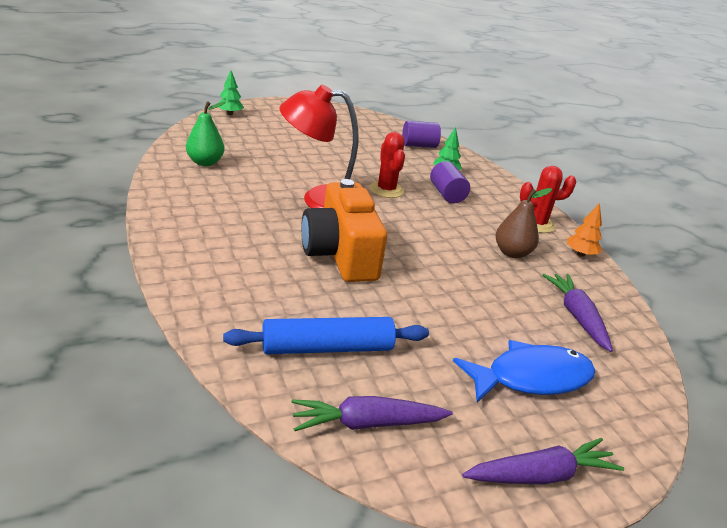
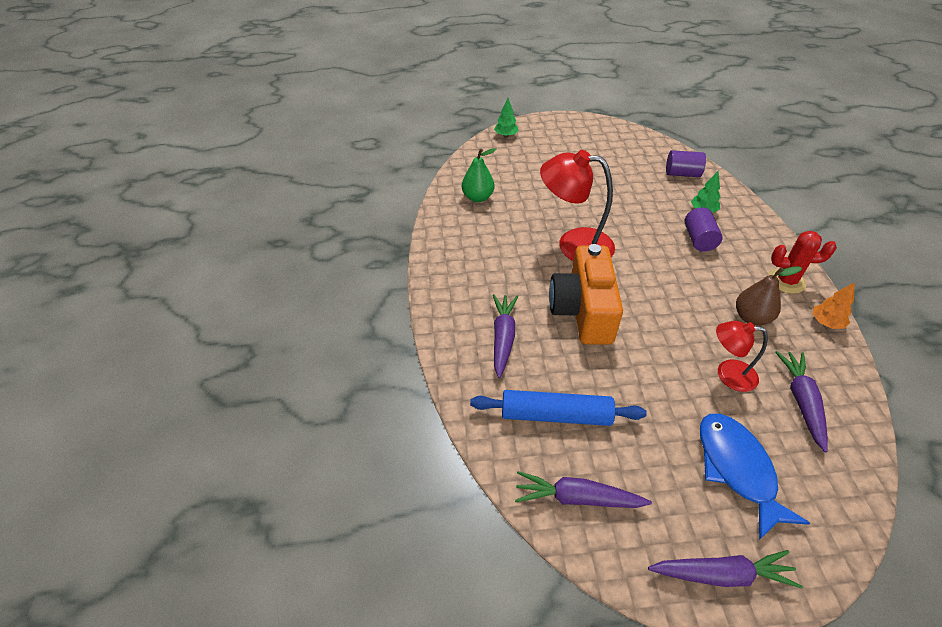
camera: 20 degrees right, 15 degrees up
red cactus [369,132,405,198] -> none
blue fish [453,340,596,403] -> blue fish turned 105 degrees counterclockwise [700,414,810,540]
none -> purple carrot [493,294,518,378]
none -> red lamp [716,321,768,392]

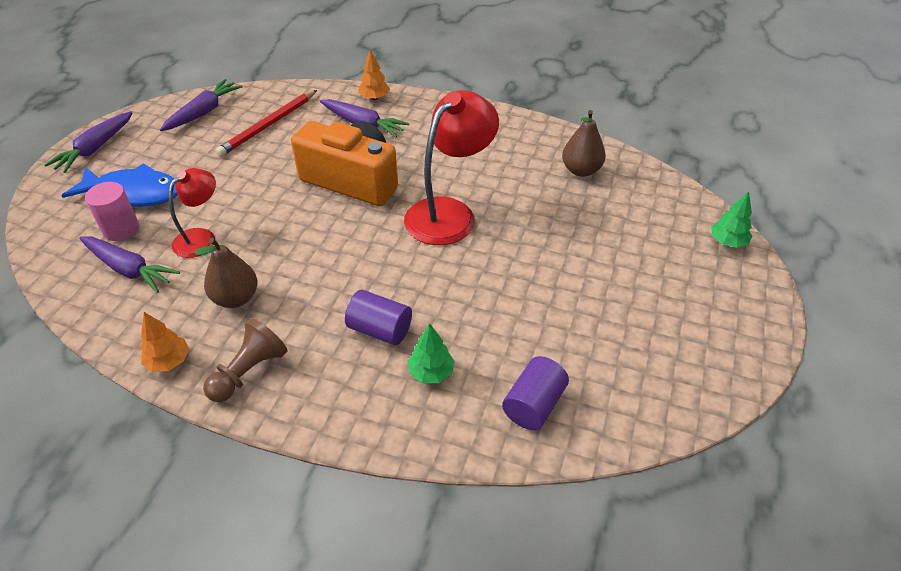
camera: 115 degrees right, 0 degrees up
green pear [462,148,497,202] -> brown pear [562,110,606,177]
blue rolling pin [470,390,647,426] -> red pencil [215,90,317,157]
red cactus [768,231,837,294] -> brown pawn [203,318,288,402]
none -> pink cylinder [85,182,139,241]
none -> orange tree [358,50,390,100]

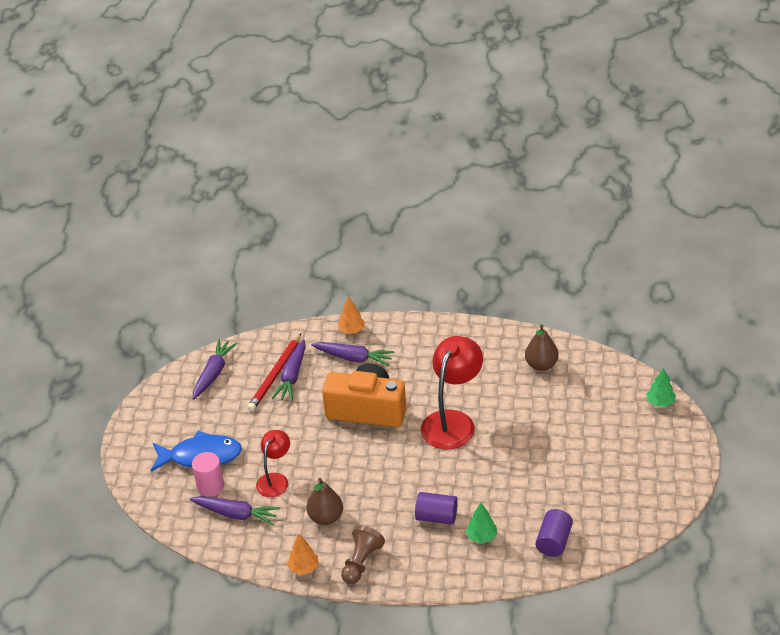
camera: 10 degrees left, 5 degrees down
purple carrot [45,111,133,173] -> purple carrot moved to [272,340,306,401]

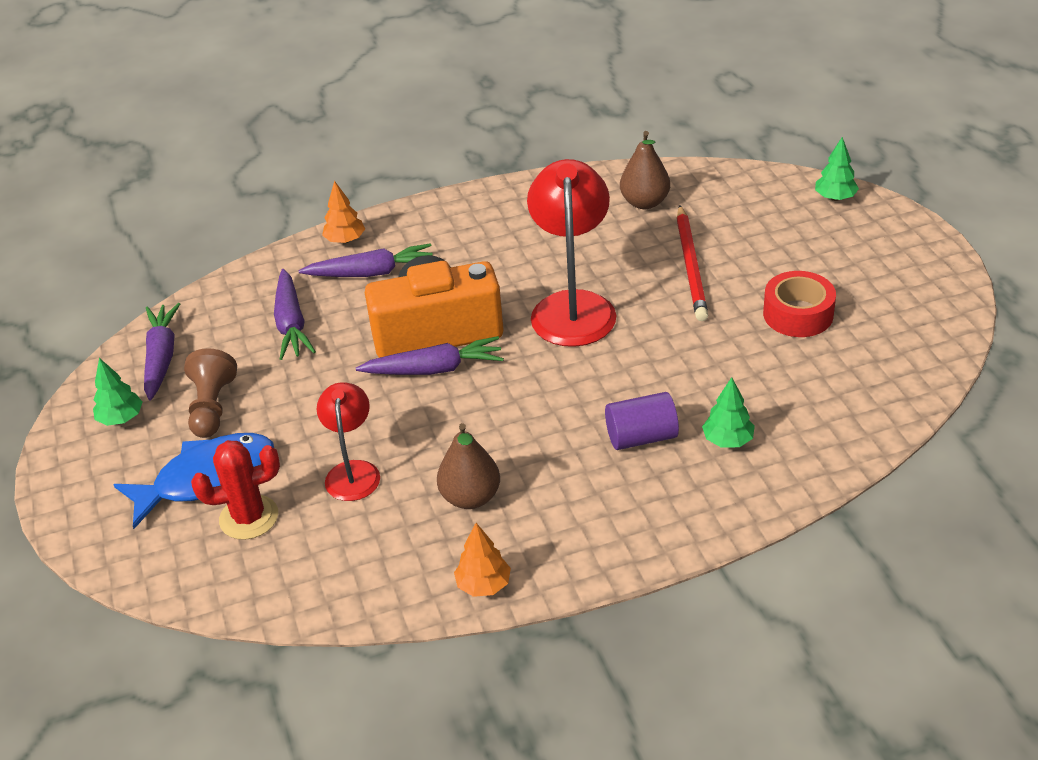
camera: 25 degrees left, 0 degrees up
purple carrot [190,496,280,525] -> purple carrot moved to [356,336,504,375]
pink cylinder [192,452,224,497] -> red cactus [191,440,280,540]
red pencil [247,333,301,411] -> red pencil moved to [677,205,708,321]
brown pawn [341,525,385,584] -> brown pawn moved to [184,348,237,438]
purple cylinder [536,509,573,557] -> none
none -> green tree [93,358,143,426]
none -> red tape [763,271,836,337]

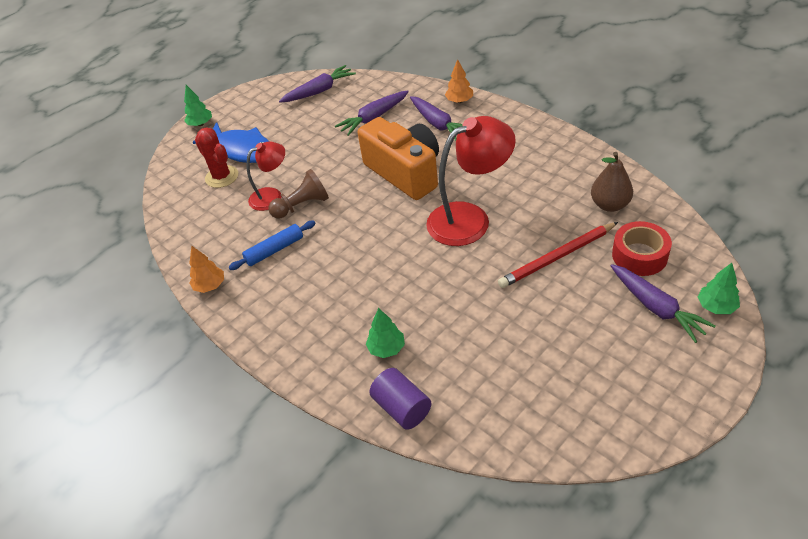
camera: 65 degrees right, 5 degrees up
green tree [93,358,143,426] -> green tree moved to [184,85,212,126]
brown pawn [184,348,237,438] -> brown pawn moved to [269,169,329,219]
purple carrot [356,336,504,375] -> purple carrot moved to [611,264,715,343]
brown pear [437,423,500,509] -> blue rolling pin [229,221,316,270]
purple cylinder [605,392,679,450] -> purple cylinder moved to [369,368,431,430]
red tape [763,271,836,337] -> red tape moved to [612,221,672,276]

